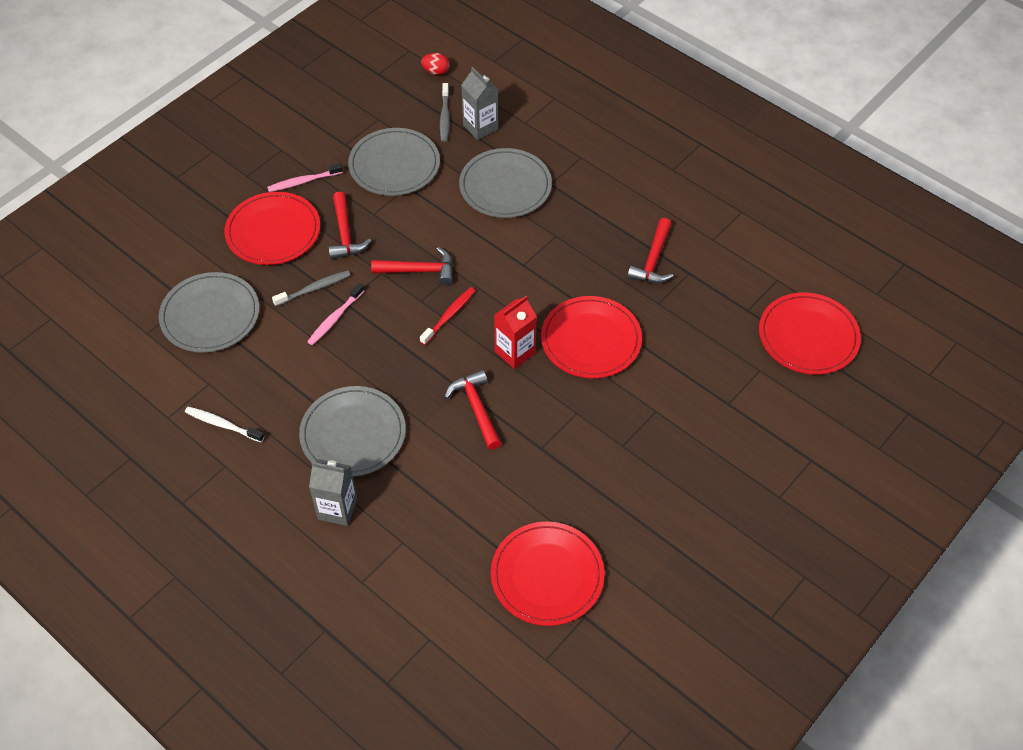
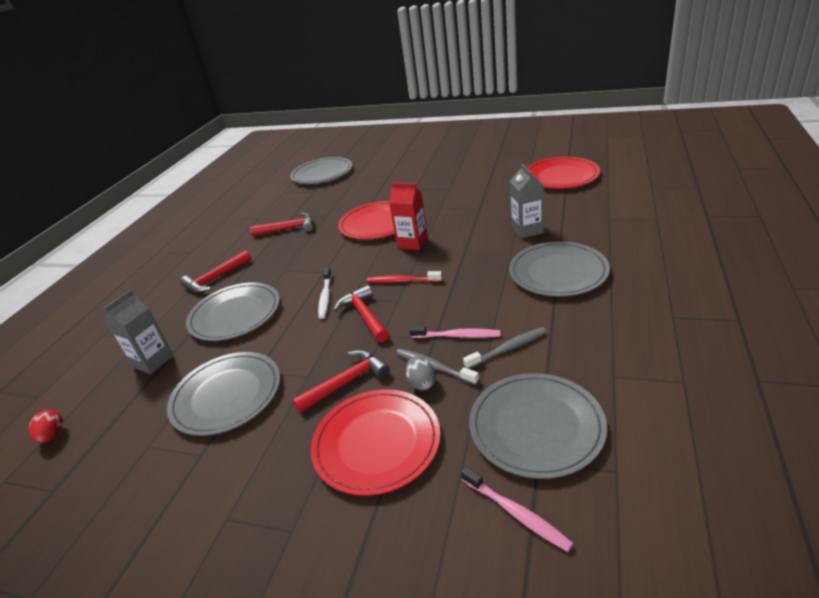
camera: 110 degrees left, 20 degrees down
white toothbrush [185,407,264,442] -> white toothbrush moved to [318,267,332,319]
pink toothbrush [267,163,343,192] -> pink toothbrush moved to [461,466,573,552]
grey carton [309,459,357,526] -> grey carton moved to [510,164,544,239]
grey toothbrush [440,83,450,142] -> grey toothbrush moved to [463,327,547,369]
red hammer [444,370,501,450] -> red hammer moved to [180,250,251,293]
red plate [759,292,861,375] -> grey plate [290,157,352,184]
none -> grey egg [406,356,436,390]

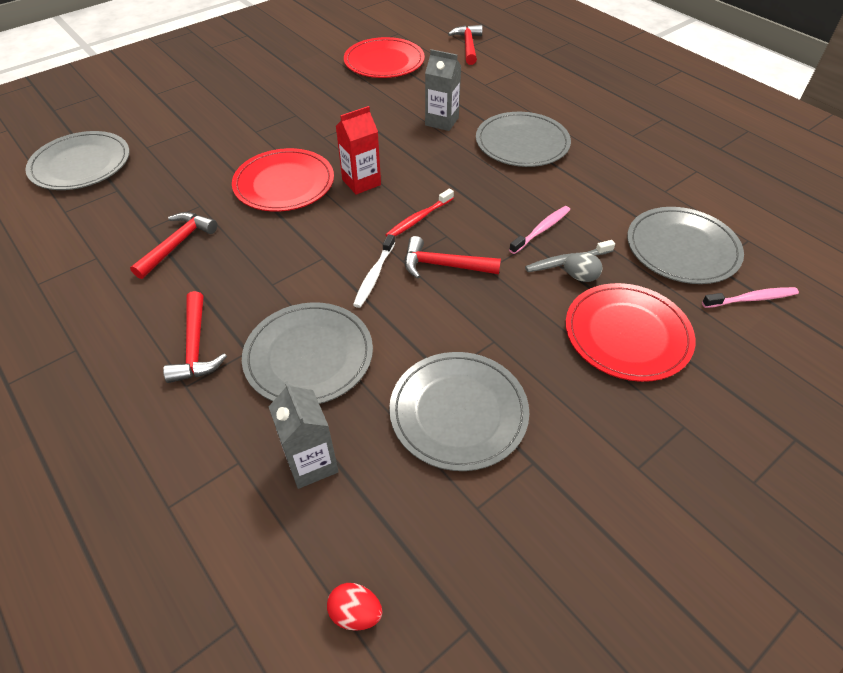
camera: 60 degrees left, 15 degrees up
red hammer [292,350,390,413] -> red hammer moved to [448,25,482,65]
white toothbrush [318,267,332,319] -> white toothbrush turned 75 degrees clockwise [353,234,395,308]
grey toothbrush [463,327,547,369] -> none

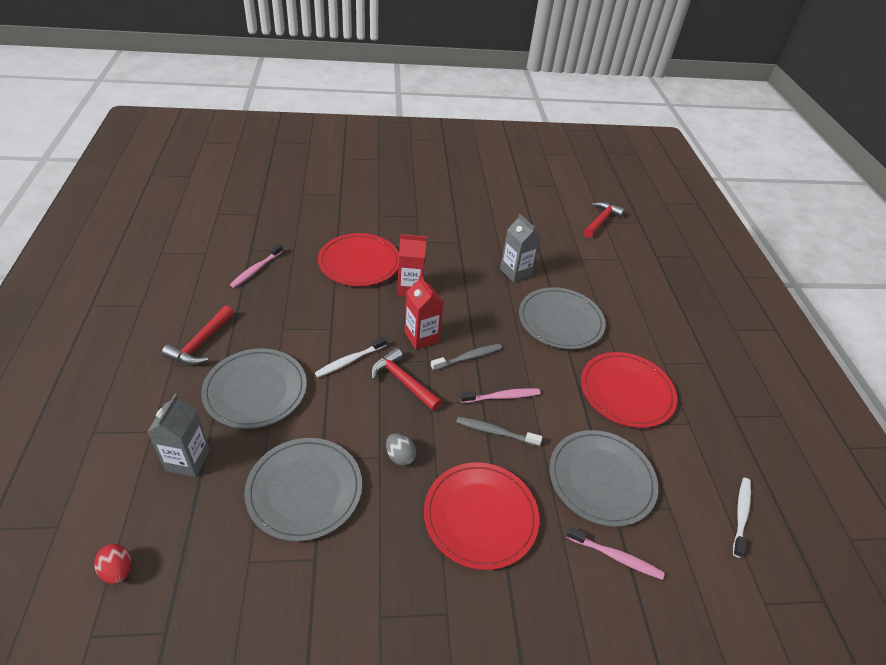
camera: 30 degrees right, 5 degrees down
grey plate [26,131,130,190] -> none
red hammer [130,212,217,279] -> pink toothbrush [230,244,283,288]
red plate [344,37,425,78] -> red plate moved to [581,352,677,428]
red toothbrush [386,188,454,237] -> red carton [405,275,443,350]
grey egg [563,252,603,282] -> grey egg moved to [386,433,416,466]
none -> grey toothbrush [431,344,502,370]
none -> white toothbrush [733,478,751,558]

